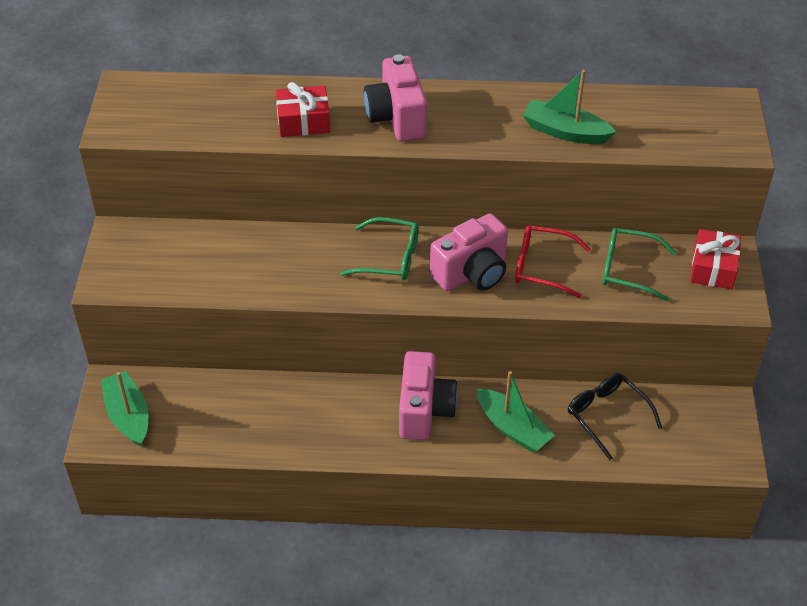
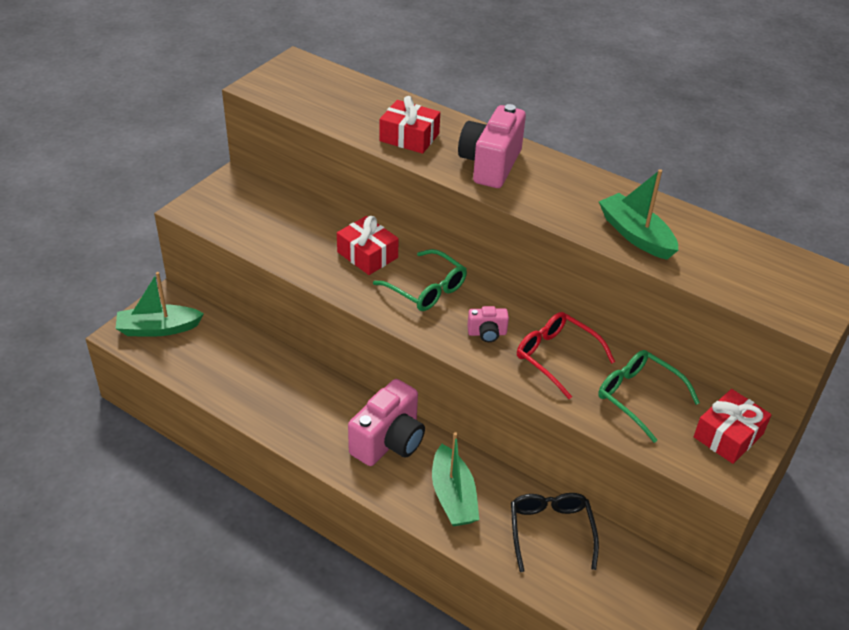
camera: 30 degrees right, 5 degrees down
green boat [101,371,148,447] -> green boat turned 105 degrees counterclockwise [116,272,204,337]
pink camera [430,213,508,291] -> pink camera [467,306,509,342], size x0.49
none -> red gift [337,216,399,275]

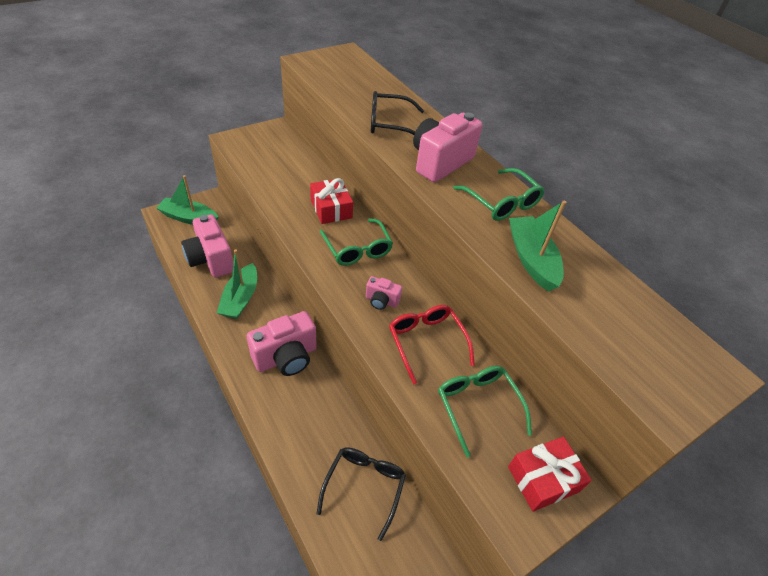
camera: 20 degrees right, 5 degrees up
red gift [379,96,440,154] -> black glasses [371,91,424,135]
green boat [432,432,479,526] -> green boat moved to [217,250,257,319]
none -> pink camera [181,215,233,278]
none -> green glasses [453,168,545,221]

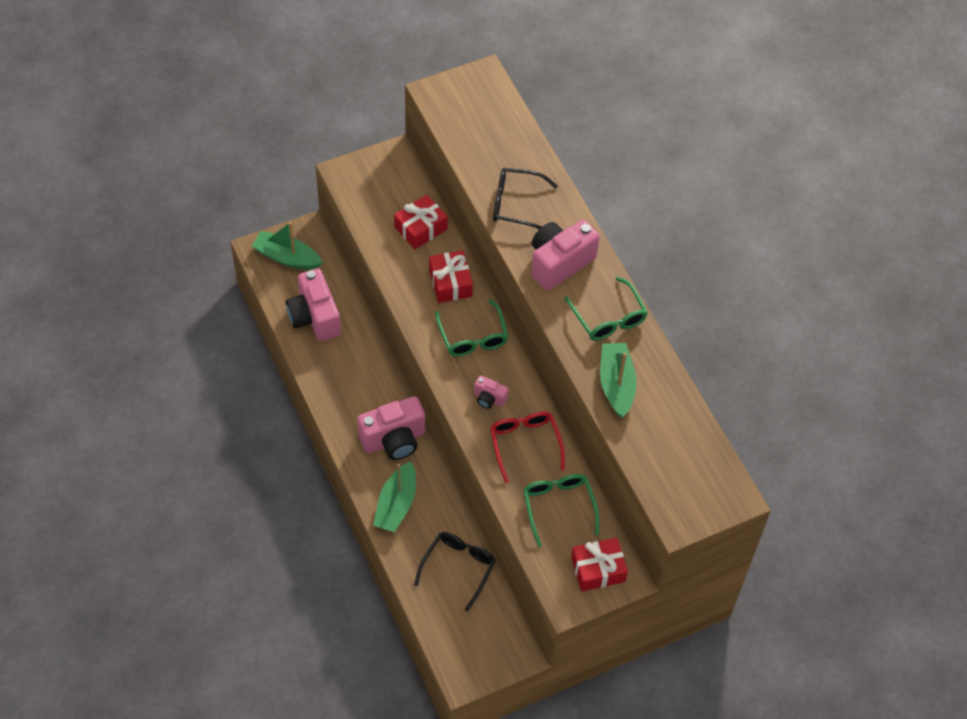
camera: 10 degrees right, 10 degrees up
green boat [217,250,257,319] -> green boat moved to [373,461,416,532]
none -> red gift [394,195,448,249]

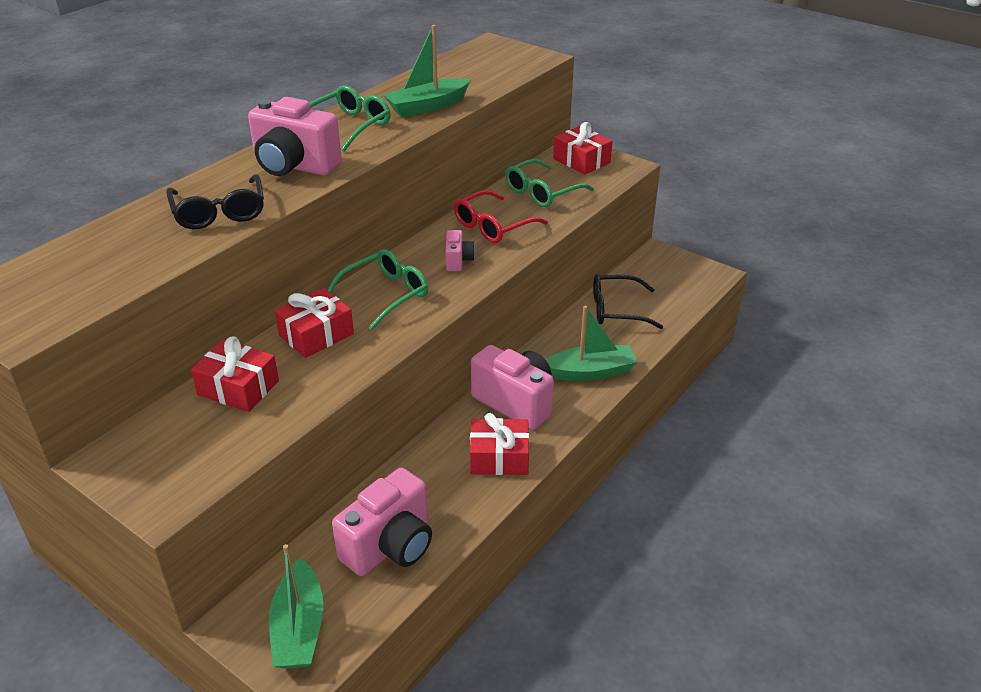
camera: 115 degrees left, 20 degrees down
none -> red gift [470,413,529,475]

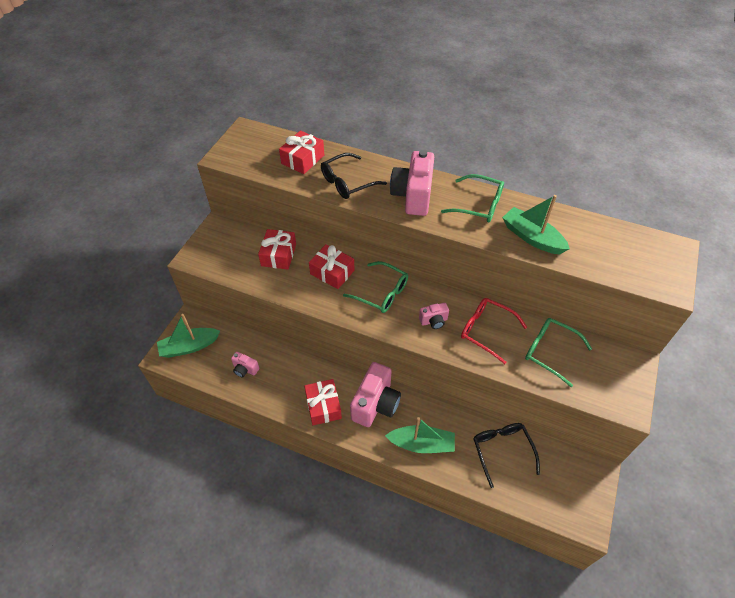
camera: 75 degrees right, 15 degrees up
pink camera [332,468,432,576] -> pink camera [231,352,259,377], size x0.49
green boat [545,306,637,381] -> green boat turned 60 degrees counterclockwise [385,417,455,453]
red gift [553,122,612,174] -> red gift moved to [279,130,324,174]

